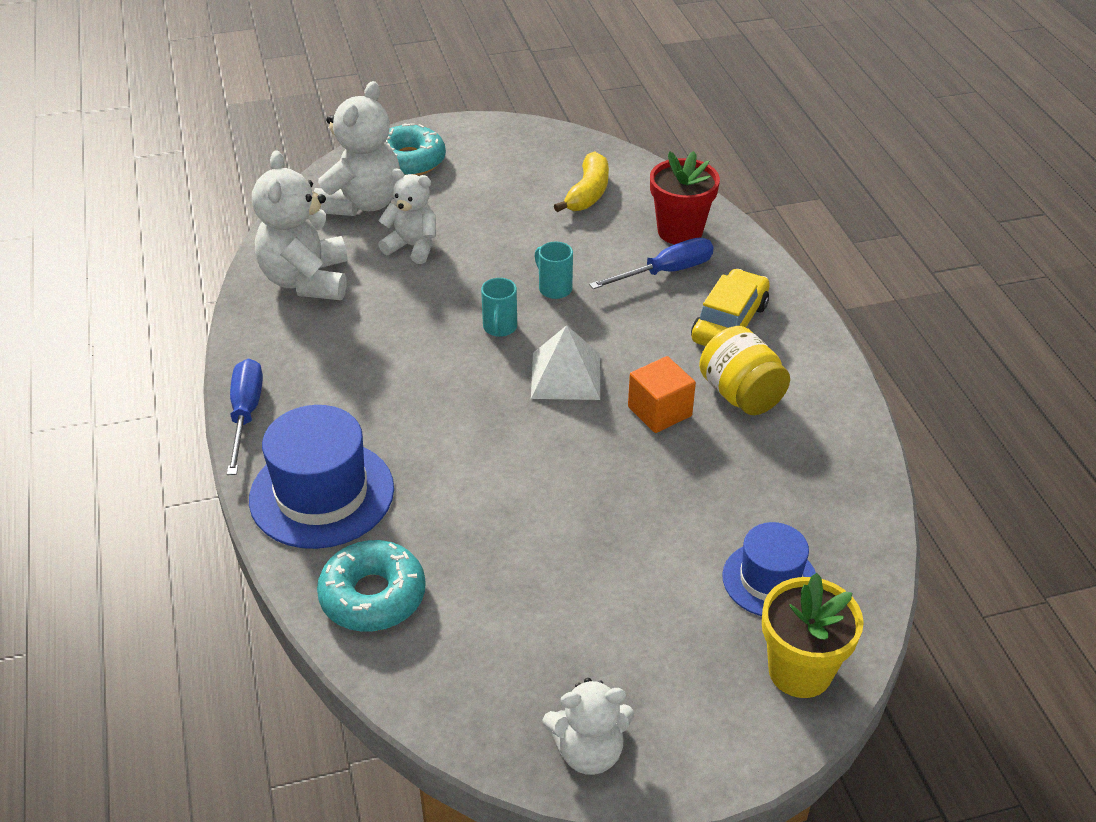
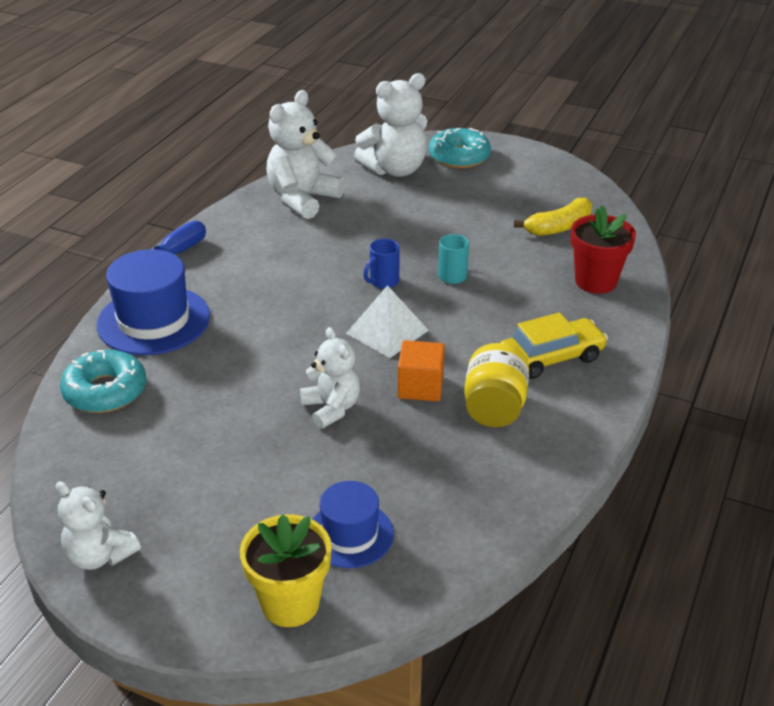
camera: 40 degrees right, 5 degrees down
white teddy bear [378,169,436,264] -> white teddy bear moved to [300,327,360,429]
turquoise mug [481,278,517,337] -> blue mug [363,239,400,289]
blue screwdriver [589,238,714,289] -> none

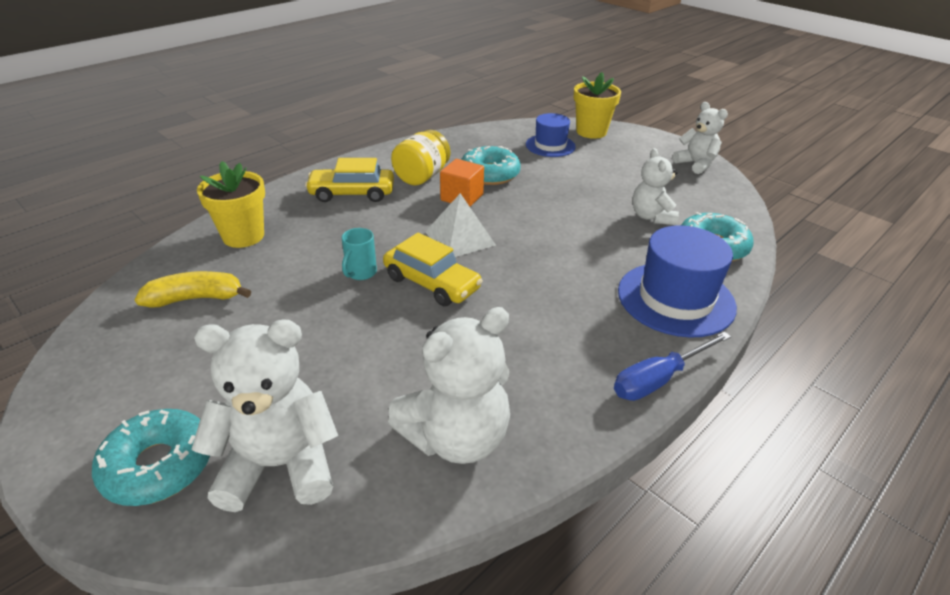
camera: 160 degrees left, 0 degrees up
white teddy bear [300,327,360,429] -> white teddy bear moved to [632,148,679,225]
blue mug [363,239,400,289] -> yellow car [383,233,483,306]
red flower pot [571,205,636,294] -> yellow flower pot [197,161,265,248]
none -> turquoise donut [461,146,521,185]

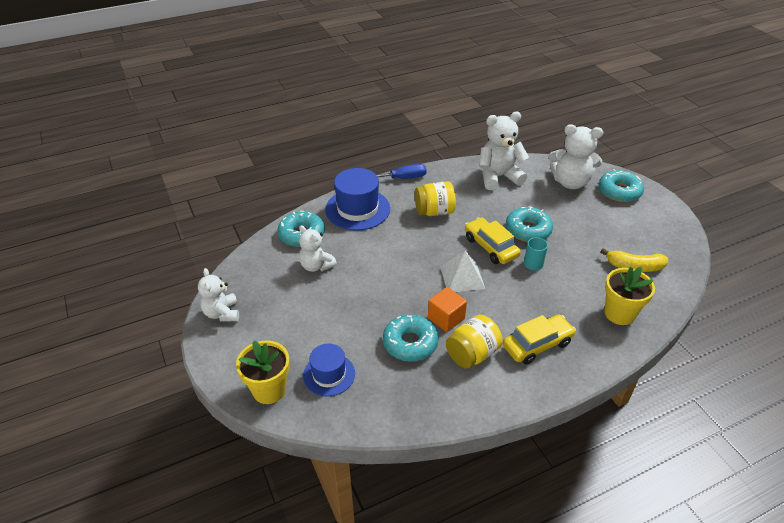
camera: 160 degrees left, 5 degrees up
yellow car [305,158,394,202] -> yellow car turned 45 degrees counterclockwise [503,314,576,364]
white teddy bear [632,148,679,225] -> white teddy bear turned 120 degrees clockwise [299,225,337,272]
none -> yellow jar [415,181,456,216]
none -> turquoise donut [506,206,553,242]

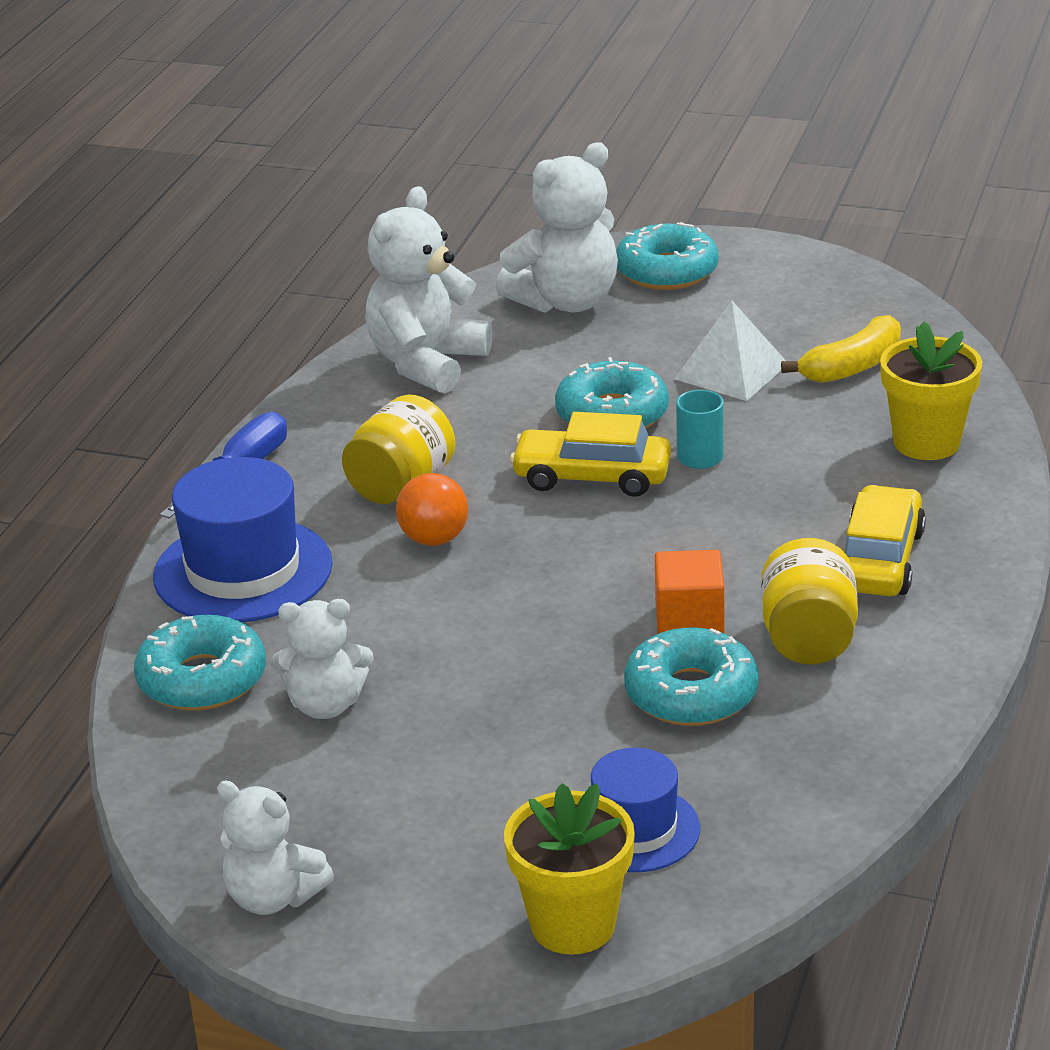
camera: 45 degrees left, 10 degrees down
white pyramid [440,251,485,292] -> white pyramid moved to [674,301,786,401]
none -> orange ball [396,473,469,546]

